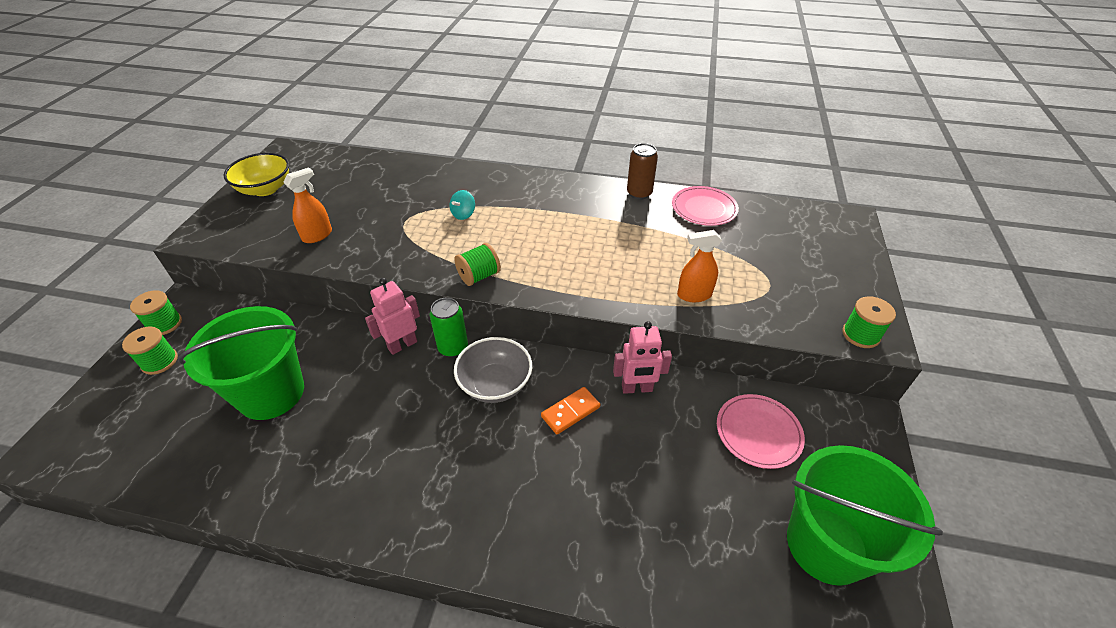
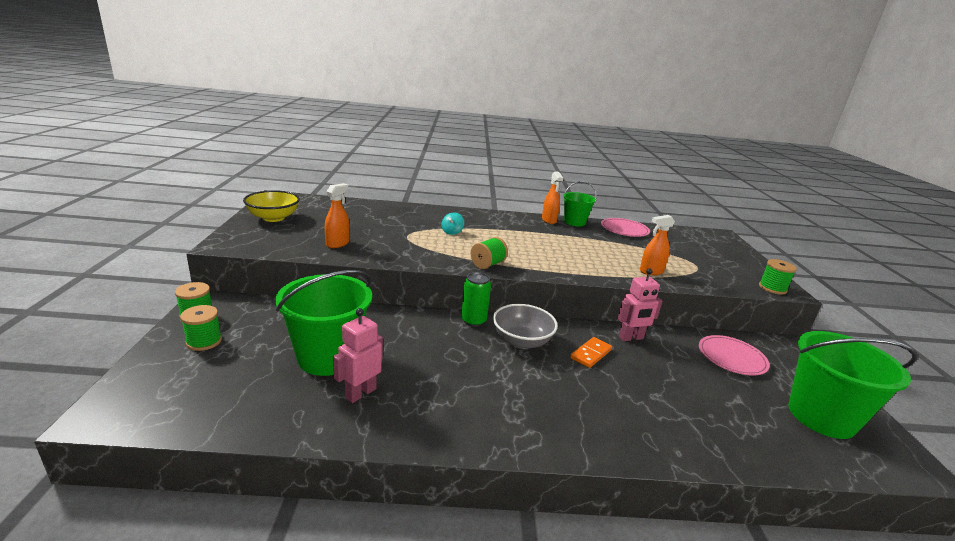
camera: 15 degrees left, 20 degrees down
pink robot [365,278,420,355] -> pink robot moved to [333,308,383,403]
brown can [627,143,658,200] -> green bucket [563,181,597,226]
none -> orange spray bottle [542,171,563,224]

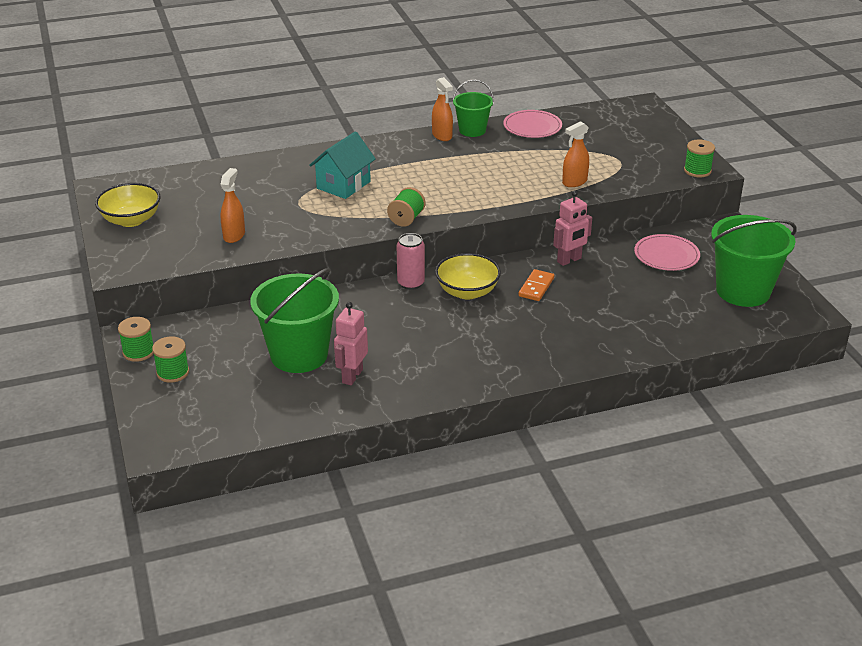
camera: 15 degrees left, 10 degrees up
turquoise spinning top [442,212,464,235] -> turquoise house [309,131,376,199]
green can [461,272,491,327] -> pink can [397,233,425,290]
grey bowl [493,304,558,349] -> yellow bowl [435,253,501,300]

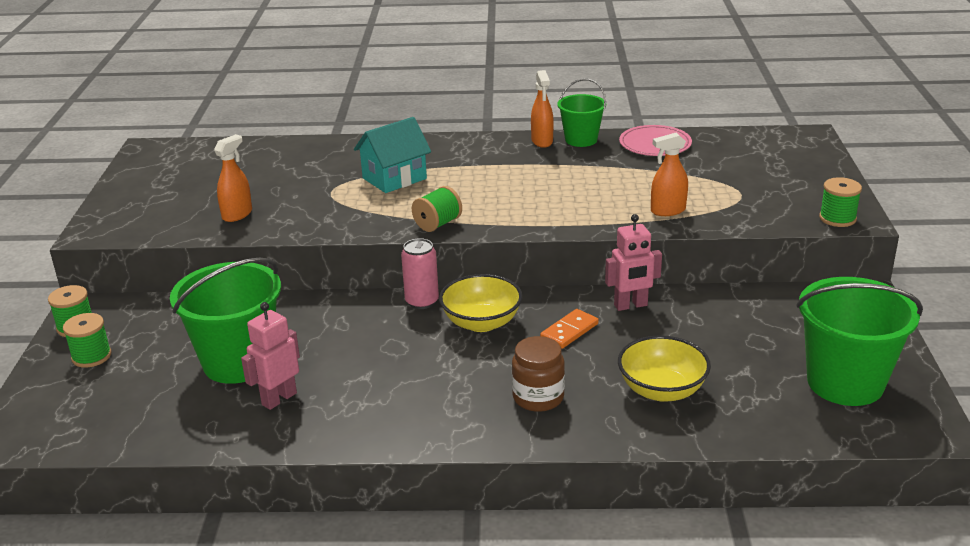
camera: 20 degrees right, 5 degrees down
yellow bowl [95,183,161,227] -> yellow bowl moved to [618,335,711,402]
pink plate [634,234,700,271] -> none
none -> brown jar [512,336,565,412]

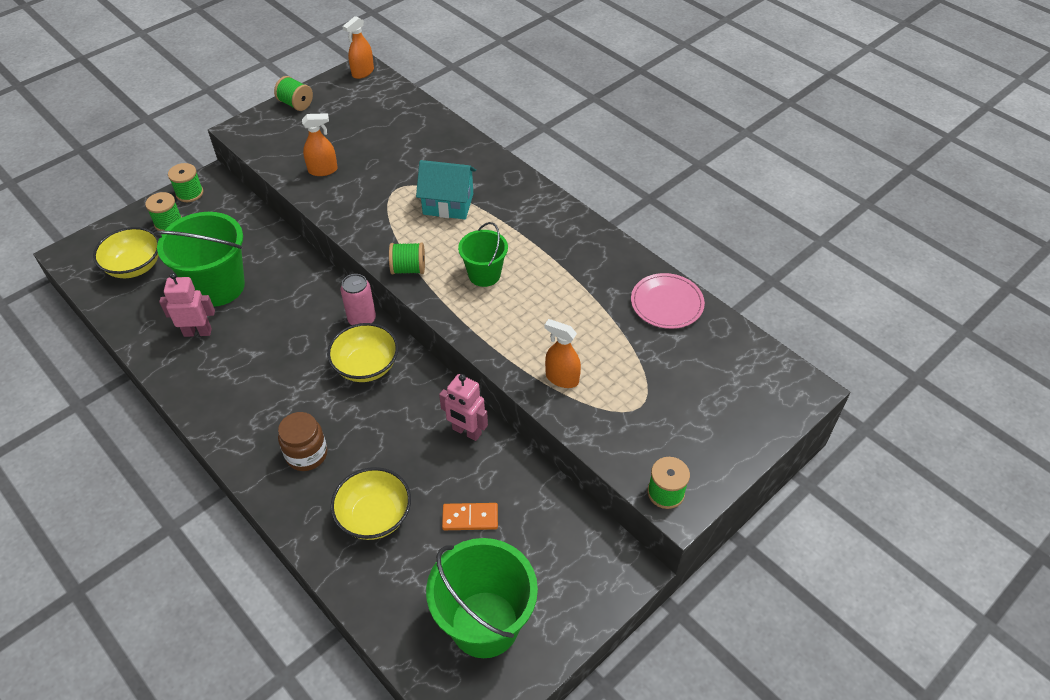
camera: 45 degrees right, 20 degrees up
orange spray bottle [531,70,554,148] -> orange spray bottle moved to [343,16,374,79]
orange domino [540,309,599,349] -> orange domino moved to [442,503,498,530]
green bucket [557,78,606,147] -> green bucket moved to [458,222,508,287]
none -> yellow bowl [93,227,159,278]
none -> green spool [274,76,313,111]

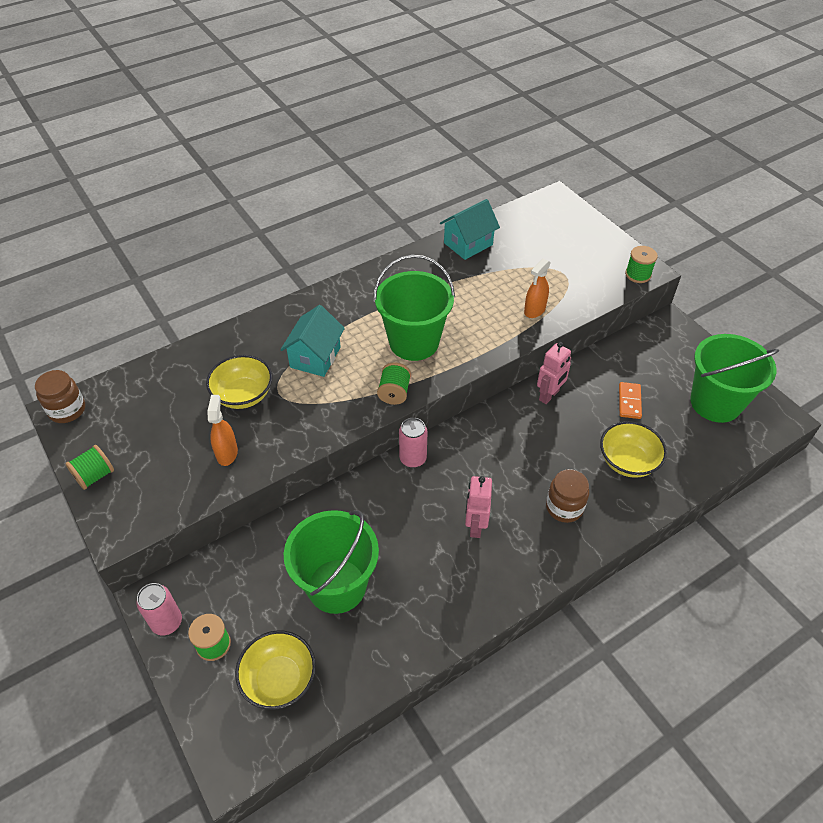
camera: 80 degrees left, 0 degrees up
pink robot [159,273,215,337] -> pink robot moved to [465,476,492,538]
green spool [168,163,203,202] -> pink can [137,583,182,635]
yellow bowl [327,323,398,382] -> yellow bowl moved to [206,355,273,409]
orange spray bottle [343,16,374,79] -> brown jar [35,370,85,423]
green bucket [458,222,508,287] -> green bucket [373,255,455,361], size x1.74
pink plate [631,273,705,329] -> turquoise house [440,199,500,260]

